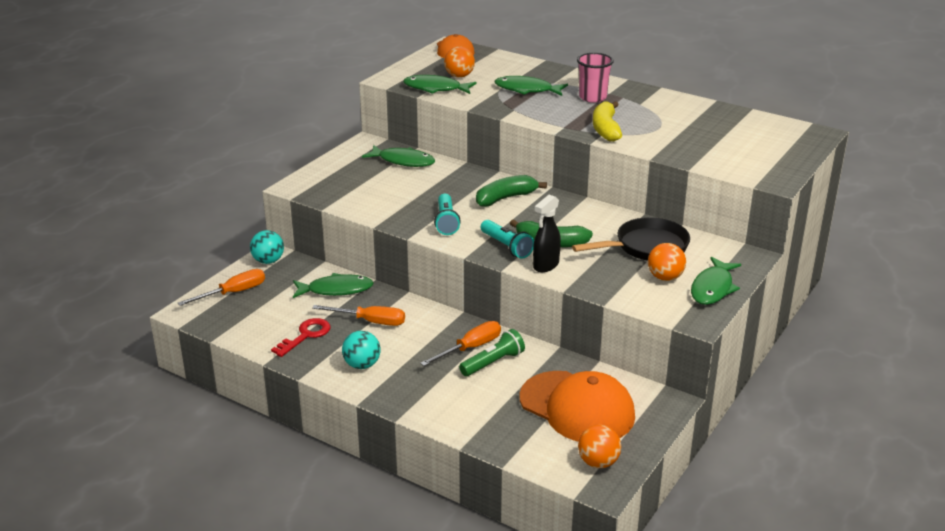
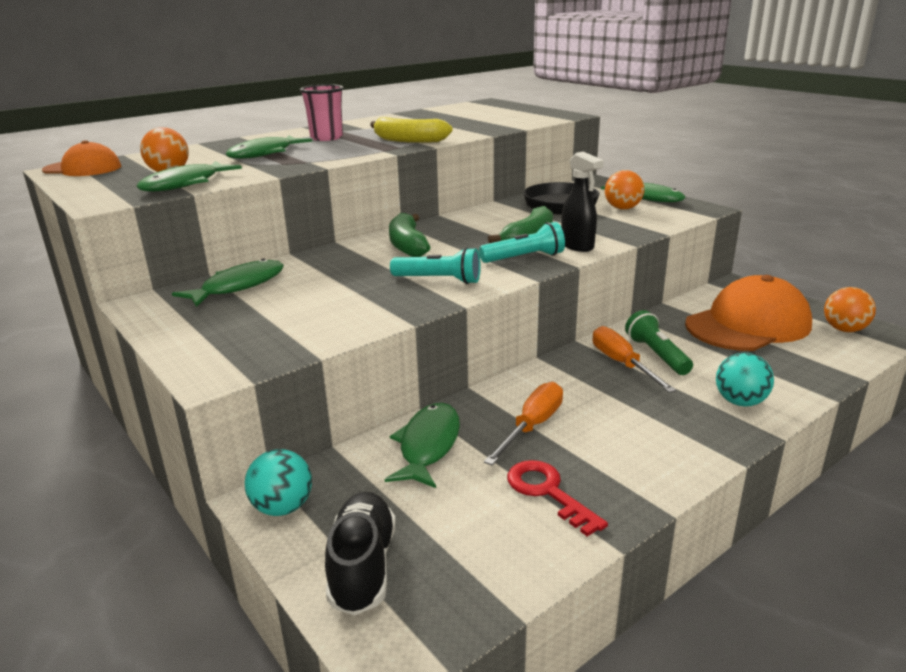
camera: 70 degrees left, 5 degrees down
orange screwdriver [178,269,265,306] -> black shoe [325,492,396,616]
turquoise ball [342,331,380,369] -> turquoise ball moved to [716,353,774,407]

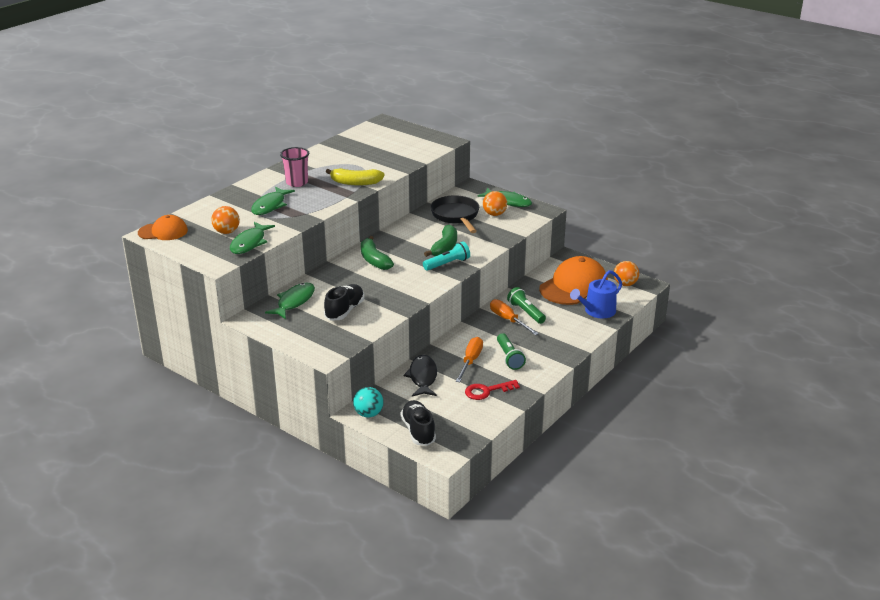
camera: 15 degrees left, 5 degrees up
green fish [385,403,460,488] -> black fish [403,355,437,396]
turquoise flashlight [390,247,481,284] -> none
red key [507,460,608,537] -> red key turned 60 degrees counterclockwise [465,380,520,400]
black spray bottle [561,152,604,252] -> none
turquoise ball [716,353,774,407] -> none
none -> black shoe [324,284,364,320]
none -> green flashlight [497,333,526,370]
none -> blue watering can [570,270,622,318]

